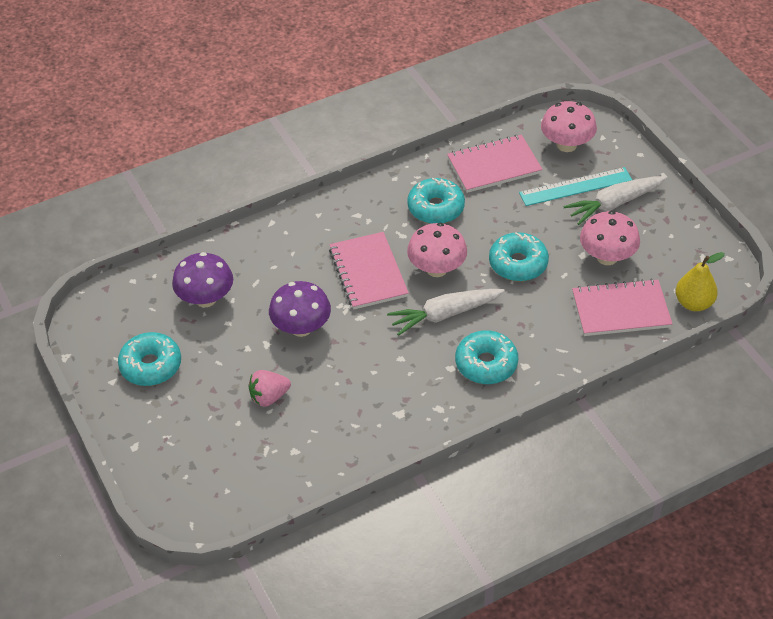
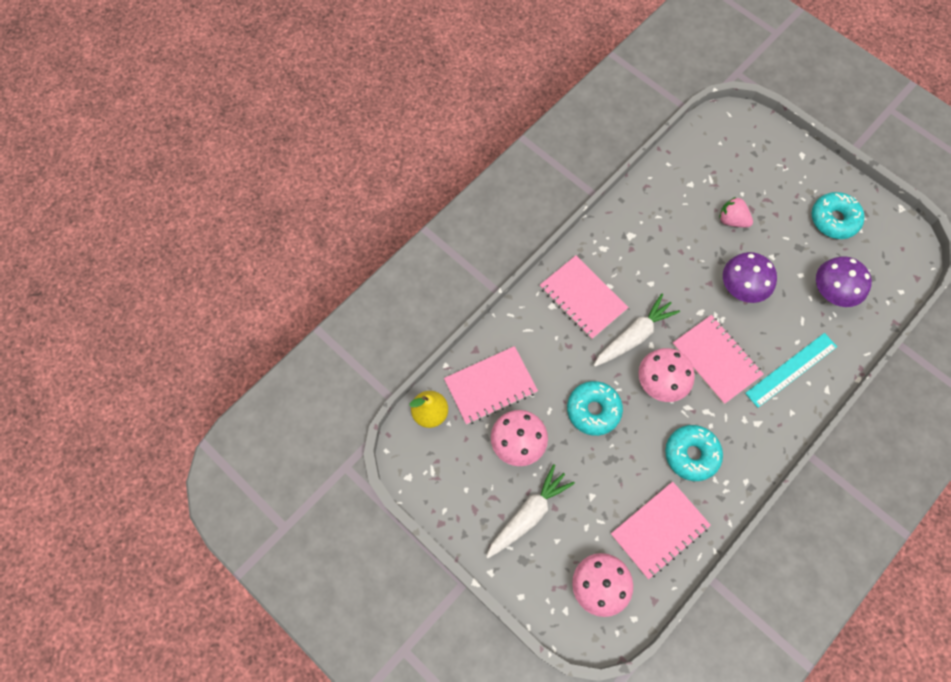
camera: 160 degrees right, 20 degrees up
pink strawberry [249,370,291,407] -> pink strawberry turned 105 degrees counterclockwise [719,197,753,227]
turquoise donut [455,330,518,384] -> pink notebook [540,255,629,340]
turquoise ruler [519,167,632,206] -> turquoise ruler moved to [745,333,837,408]

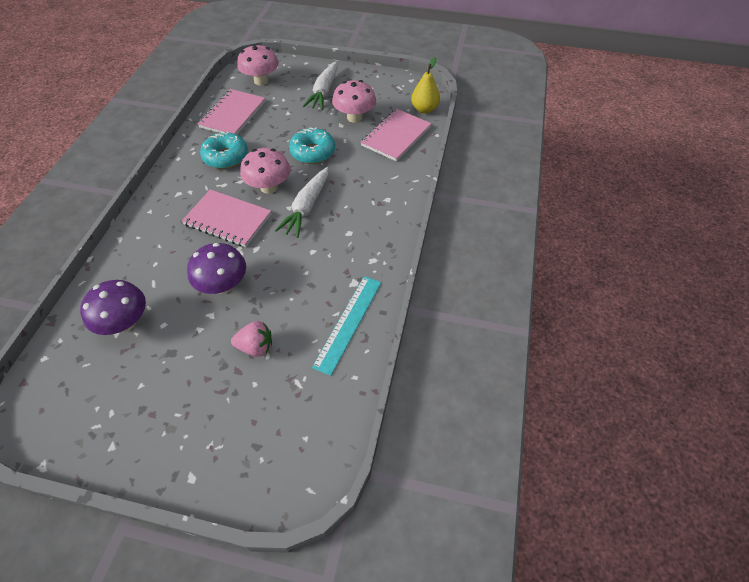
camera: 150 degrees right, 15 degrees down
pink notebook [540,255,629,340] -> none
turquoise ruler [745,333,837,408] -> turquoise ruler moved to [312,276,381,376]
turquoise donut [812,192,864,239] -> none

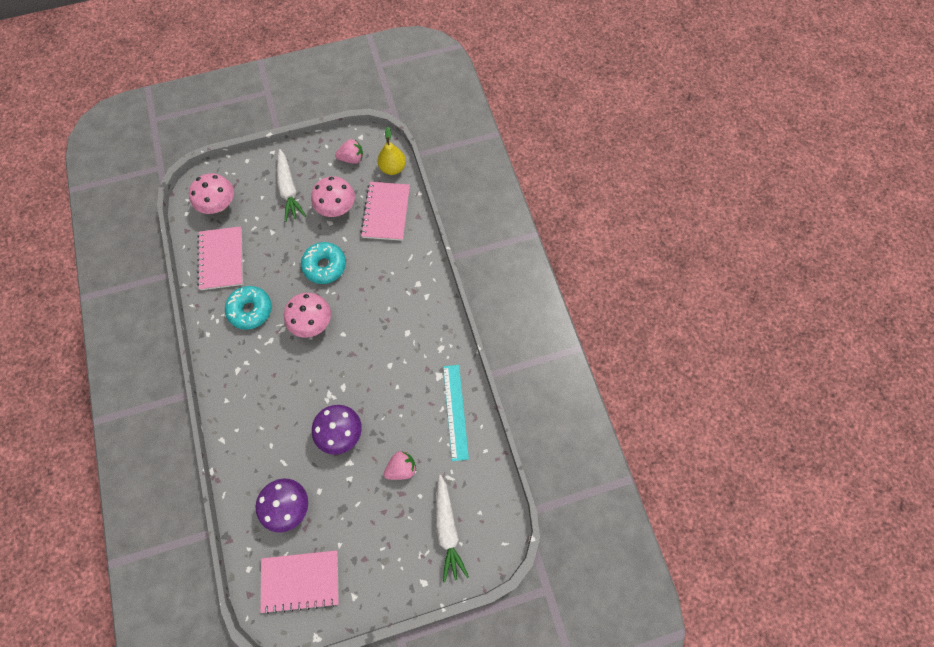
camera: 30 degrees left, 15 degrees up
pink notebook [182,189,271,247] -> pink notebook moved to [261,550,339,615]
white carrot [275,167,329,238] -> white carrot moved to [436,475,469,583]
none -> pink strawberry [335,139,363,164]

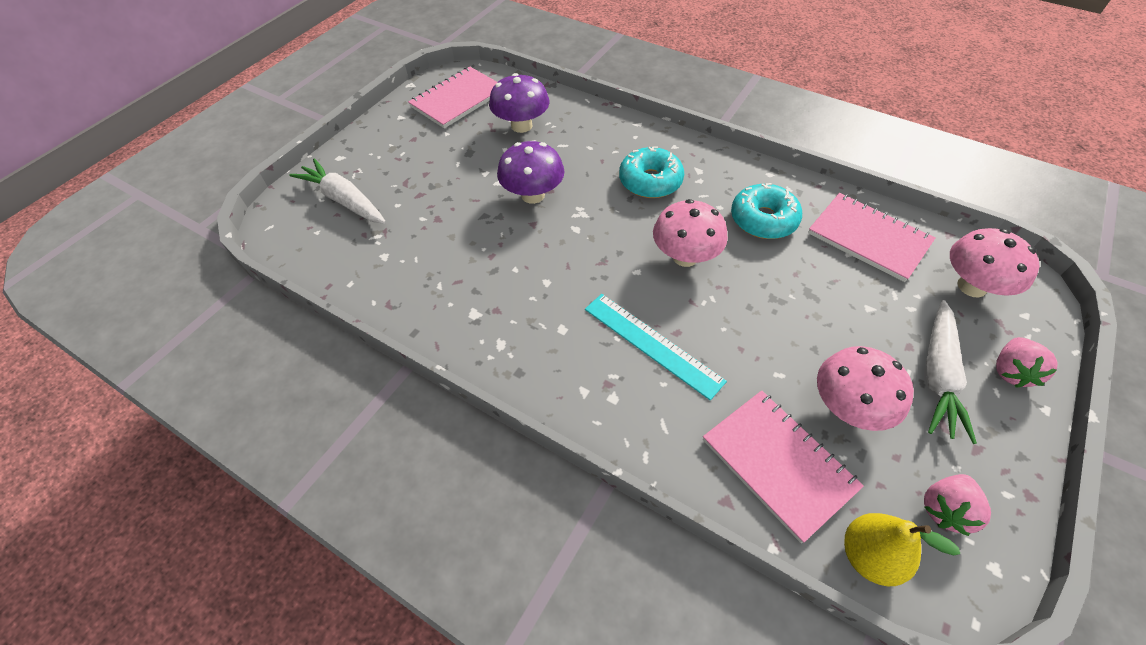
camera: 140 degrees right, 15 degrees down
white carrot [277,149,306,222] -> white carrot turned 105 degrees counterclockwise [925,300,977,444]
turquoise donut [301,242,346,284] -> turquoise donut moved to [619,146,684,198]
pink strawberry [384,451,416,480] -> pink strawberry moved to [996,337,1058,388]
turquoise ruler [443,365,469,461] -> turquoise ruler moved to [585,294,727,400]

